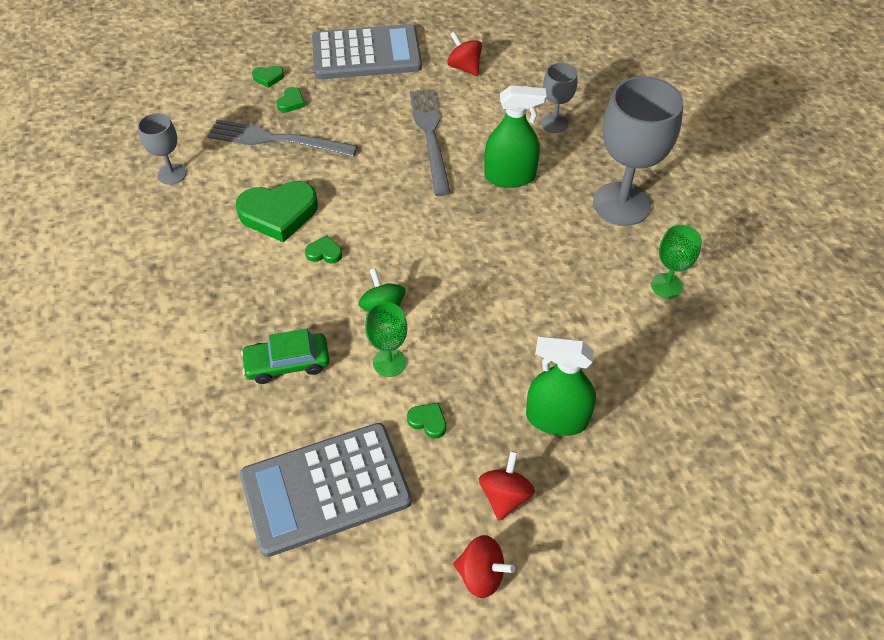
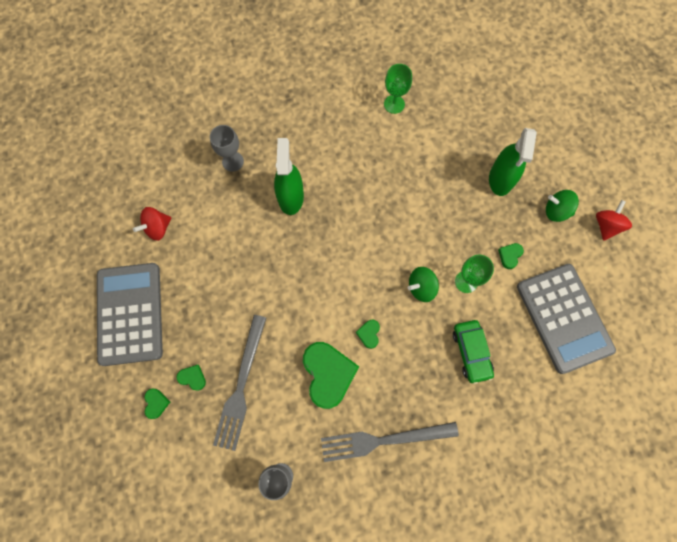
camera: 90 degrees left, 20 degrees up
grey fork [410,89,451,196] -> grey fork moved to [321,422,459,462]
red spinning top [479,451,535,521] -> green spinning top [546,190,579,222]
grey goblet [593,76,684,226] -> none

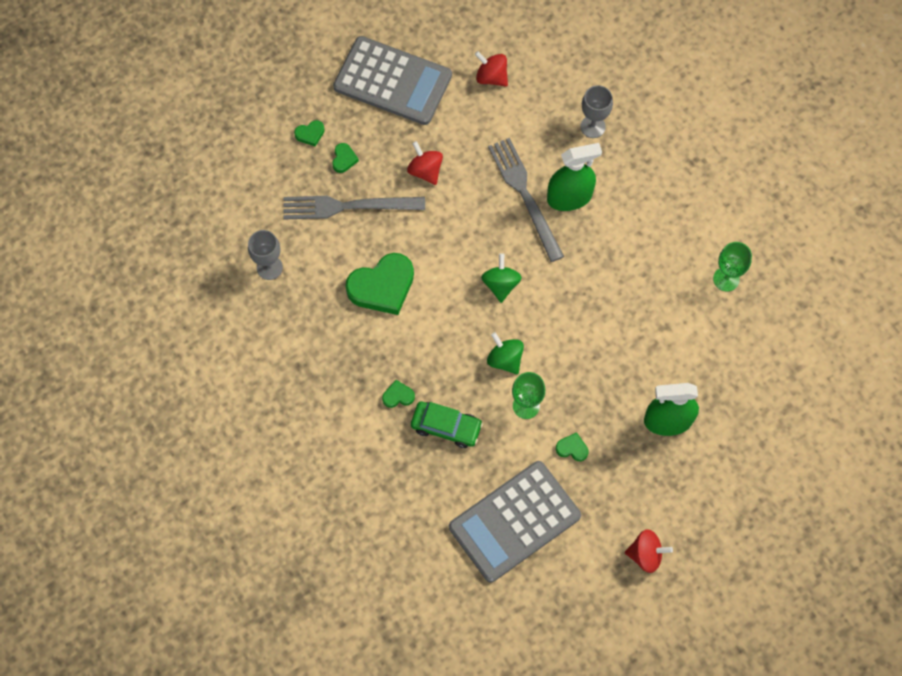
camera: 75 degrees right, 5 degrees down
grey calculator [97,263,163,366] -> grey calculator turned 45 degrees clockwise [333,36,452,125]
grey fork [321,422,459,462] -> grey fork moved to [488,138,564,262]
green heart [356,320,380,349] -> green heart moved to [382,380,415,408]
green car [453,320,494,384] -> green car turned 135 degrees counterclockwise [411,401,483,448]
green spinning top [546,190,579,222] -> green spinning top moved to [481,253,522,303]
none -> red spinning top [407,141,443,185]

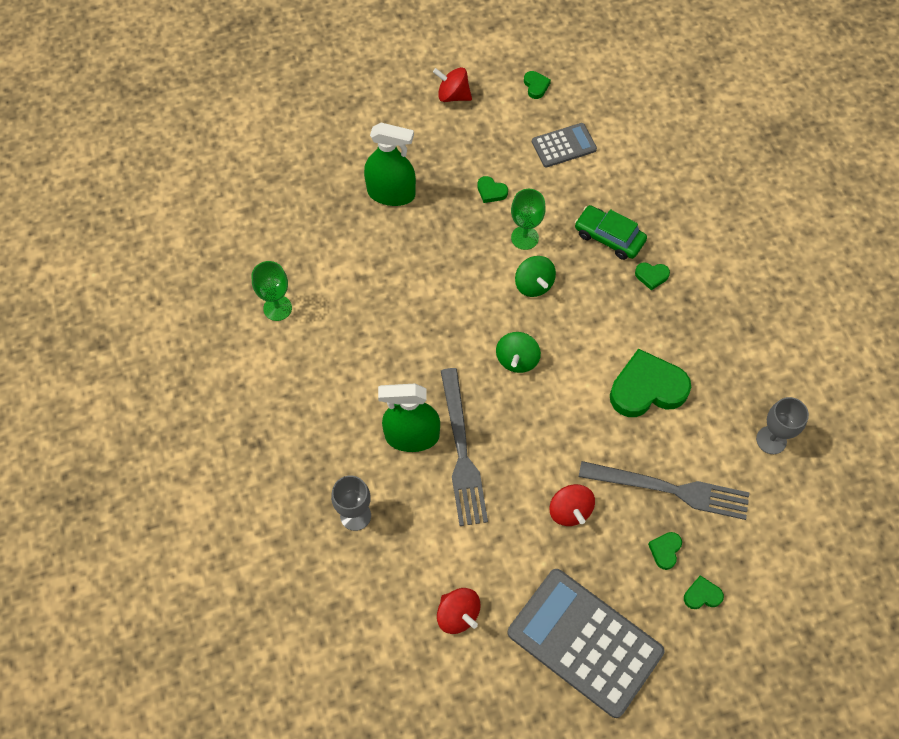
camera: 165 degrees left, 5 degrees down
grey calculator [449,461,581,582] -> grey calculator [532,123,597,168], size x0.52
none -> green heart [524,71,551,99]

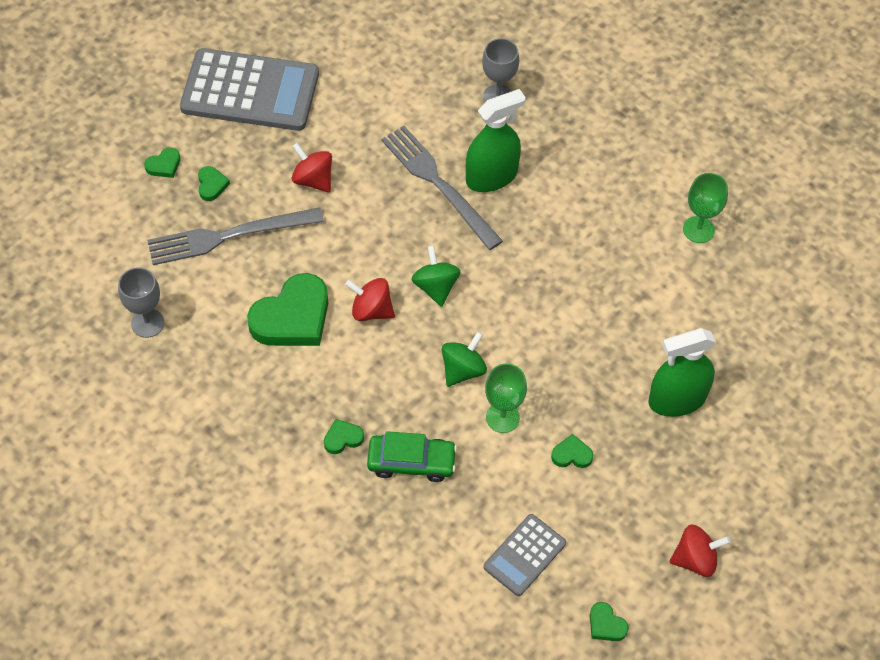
camera: 150 degrees right, 5 degrees down
red spinning top [437,588,481,634] -> red spinning top moved to [345,278,395,321]
green spinning top [515,256,556,297] -> green spinning top turned 90 degrees clockwise [442,332,487,387]

